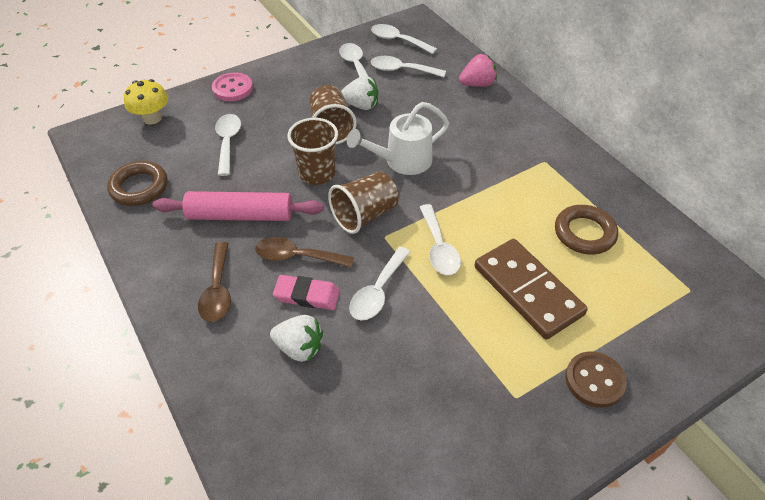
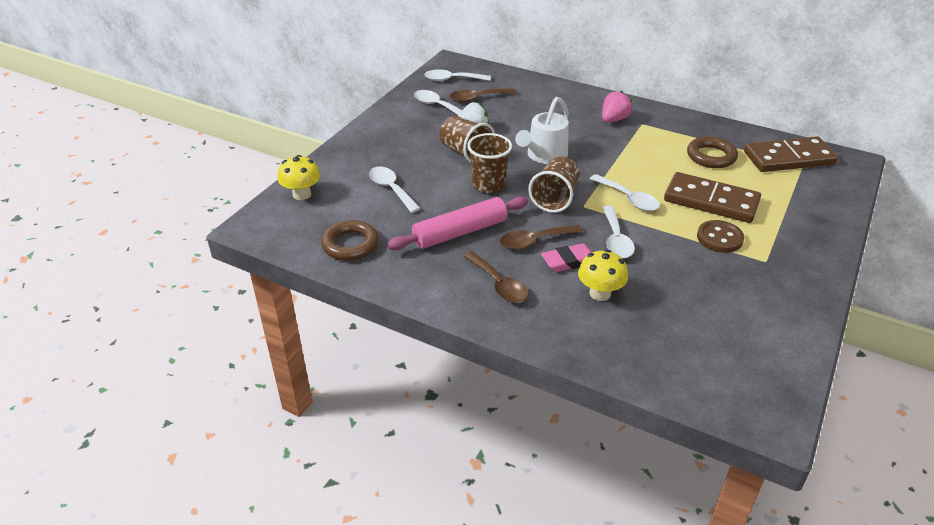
camera: 30 degrees left, 10 degrees down
pink button [212,72,253,101] -> none
white strawberry [270,315,323,362] -> yellow mushroom [578,250,628,301]
white spoon [371,56,446,77] -> brown spoon [450,88,517,103]
pink strawberry [459,54,497,87] -> pink strawberry moved to [602,91,632,122]
brown button [565,352,627,408] -> brown button moved to [697,220,744,253]
none -> brown domino [744,136,838,172]

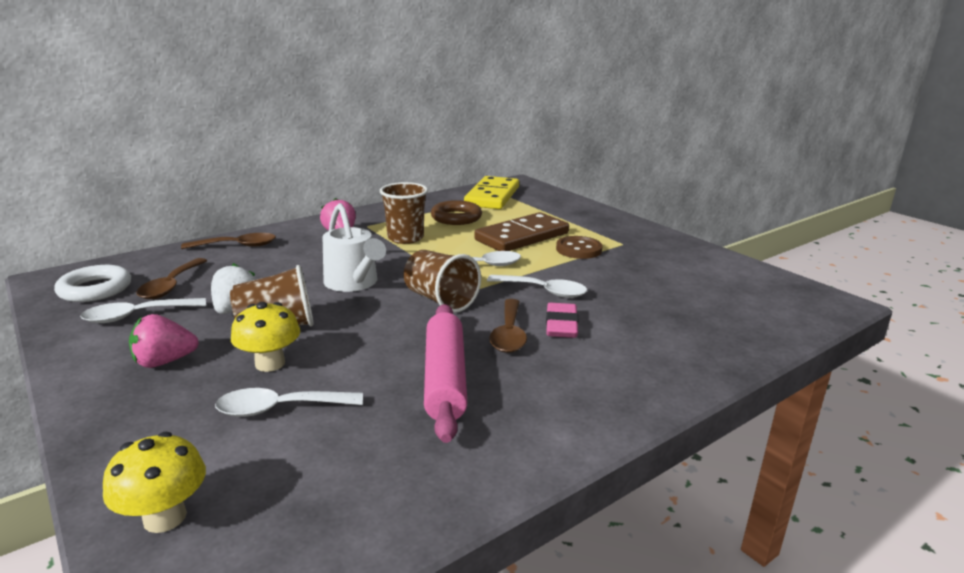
camera: 65 degrees left, 15 degrees down
brown ring [321,220,379,261] -> none
white spoon [424,69,491,81] -> white ring [54,265,131,302]
brown spoon [463,251,528,303] -> brown spoon moved to [181,233,276,249]
brown cup [467,133,512,194] -> brown cup moved to [380,182,428,244]
yellow mushroom [578,250,628,301] -> yellow mushroom moved to [231,302,300,372]
brown domino [744,136,838,172] -> yellow domino [464,176,519,209]
none -> pink strawberry [129,314,199,368]

